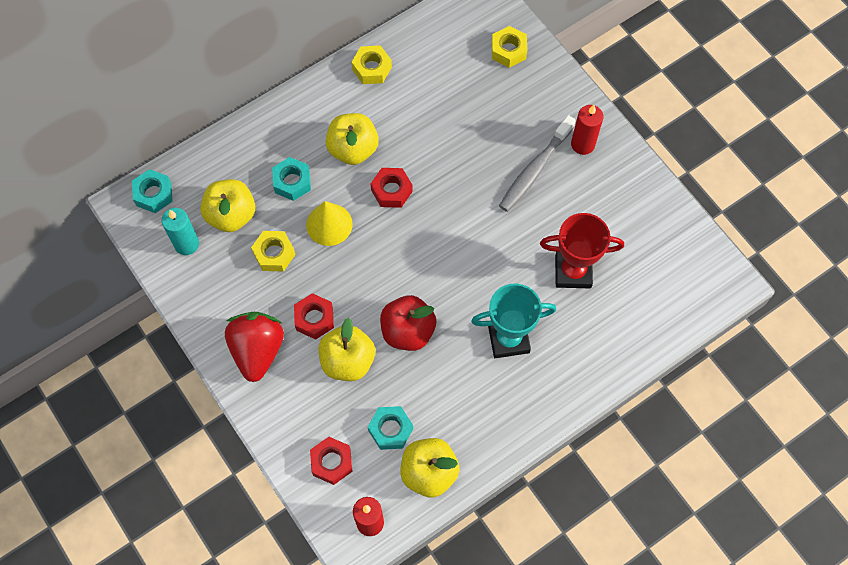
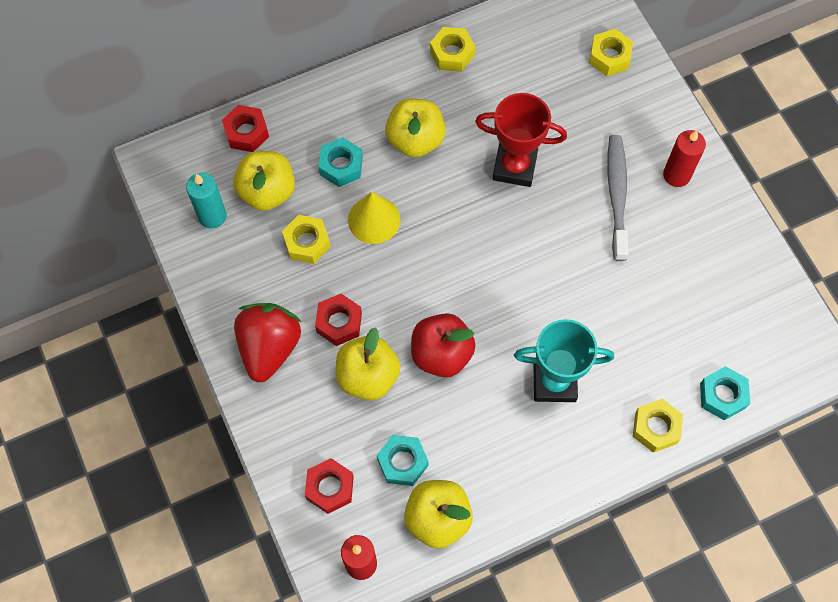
camera: 10 degrees right, 0 degrees up
turquoise nut [132,169,173,213] -> turquoise nut moved to [700,366,750,420]
red nut [371,168,413,208] -> red nut moved to [222,105,269,152]
grey toothbrush [499,115,576,212] -> grey toothbrush turned 135 degrees clockwise [607,135,628,261]
red trophy [540,213,624,288] -> red trophy moved to [475,93,567,187]
none -> yellow nut [633,399,683,453]

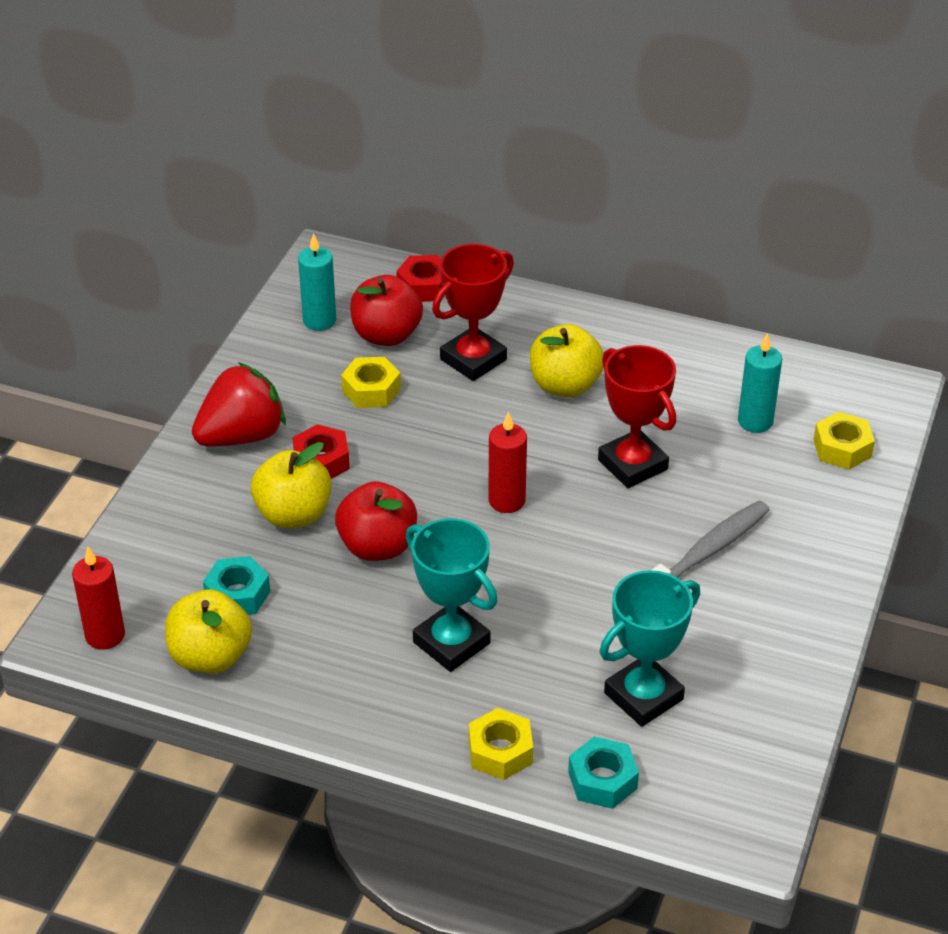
camera: 45 degrees right, 25 degrees down
yellow apple [233,151,295,211] -> red apple [350,275,423,346]
red nut [305,458,354,514] -> none
turquoise nut [319,137,363,187] -> red trophy [432,244,514,381]
yellow cone [348,192,401,244] -> none
yellow nut [430,27,475,72] -> none
red candle [663,130,706,187] -> red candle moved to [488,412,527,513]
none -> turquoise trophy [600,570,700,727]
none -> turquoise candle [738,333,782,433]

